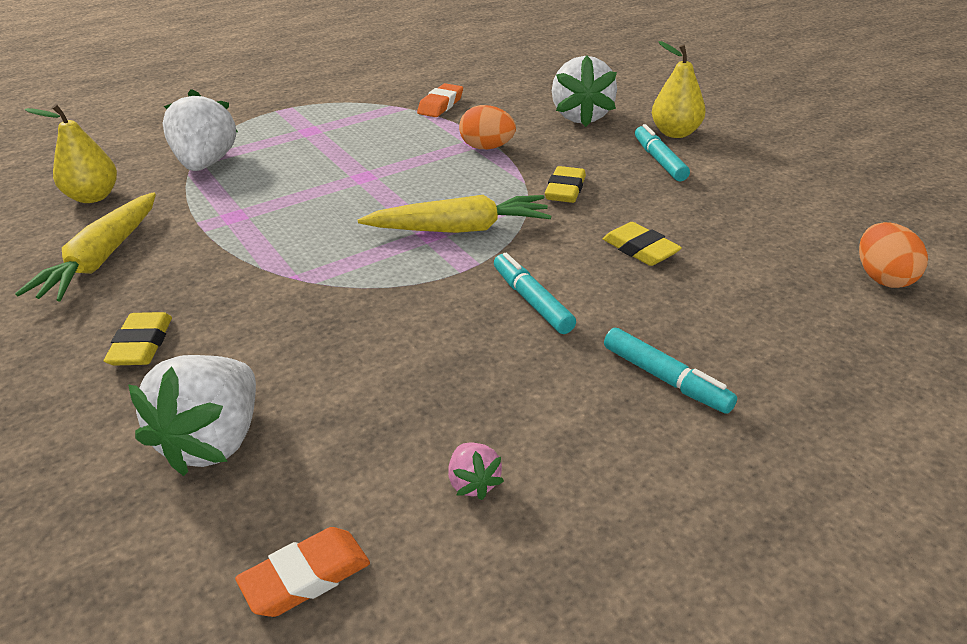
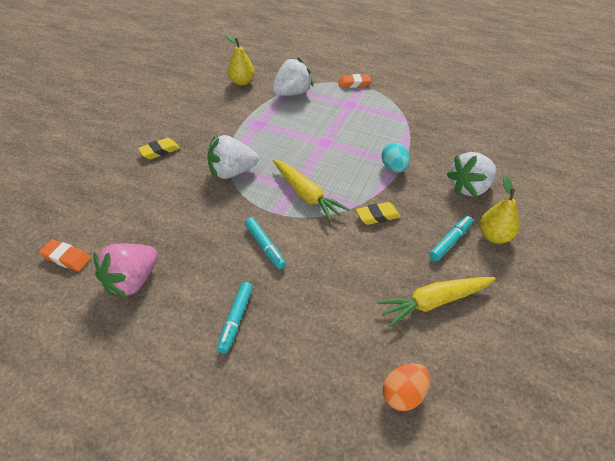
camera: 55 degrees right, 10 degrees up
yellow carrot [15,192,156,302] -> yellow carrot moved to [377,277,495,327]
white strawberry [128,355,256,476] -> white strawberry moved to [207,135,259,179]
orange eraser [417,83,463,117] -> orange eraser moved to [338,74,371,88]
pink strawberry [448,442,504,500] -> pink strawberry [94,244,158,298], size x2.19
orange egg [459,105,516,149] -> turquoise egg [381,143,410,172]
turquoise marker [494,253,576,334] -> turquoise marker turned 120 degrees clockwise [245,217,286,269]
yellow eraser [603,222,682,266] -> none

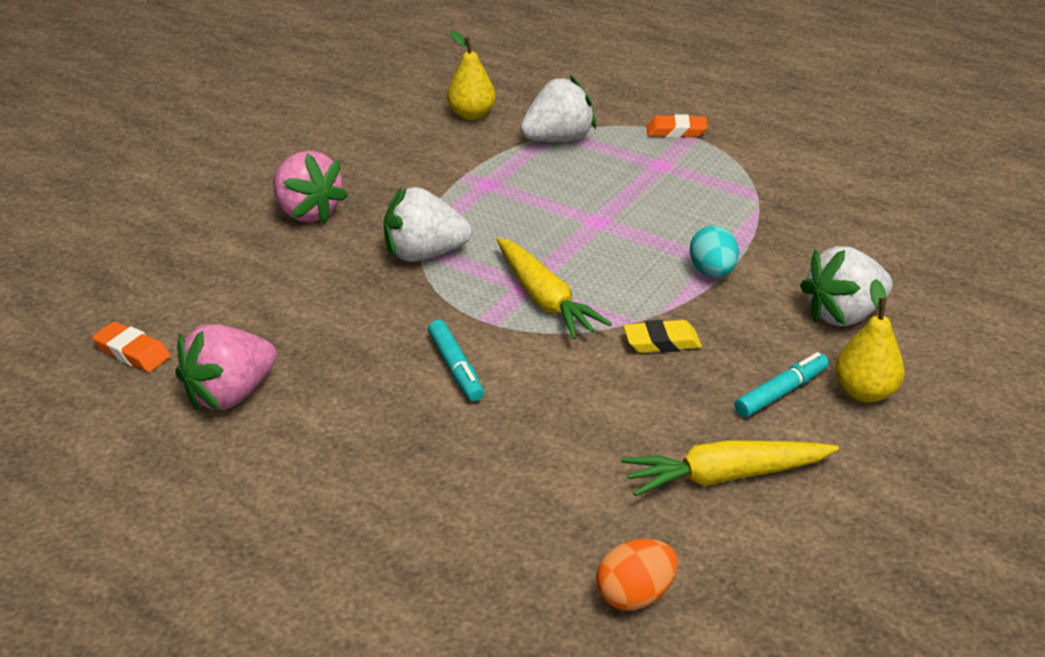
camera: 10 degrees right, 10 degrees down
yellow eraser [138,138,180,159] -> pink strawberry [273,151,348,224]
turquoise marker [217,282,253,354] -> none

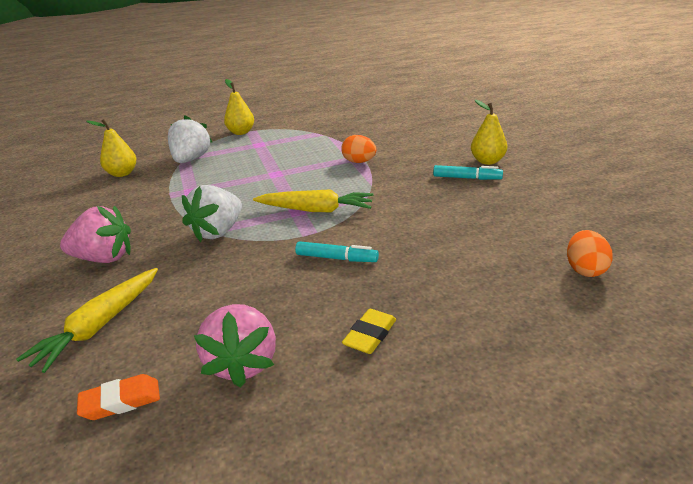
camera: 50 degrees left, 5 degrees down
yellow carrot [621,440,839,497] -> yellow carrot moved to [16,268,158,373]
yellow eraser [623,320,702,353] -> yellow eraser moved to [342,309,396,354]
orange eraser [647,114,708,138] -> yellow pear [224,79,254,135]
turquoise egg [690,226,739,277] -> orange egg [341,135,376,163]
turquoise marker [735,352,829,417] -> turquoise marker turned 105 degrees clockwise [433,165,503,180]
white strawberry [800,246,893,326] -> none

